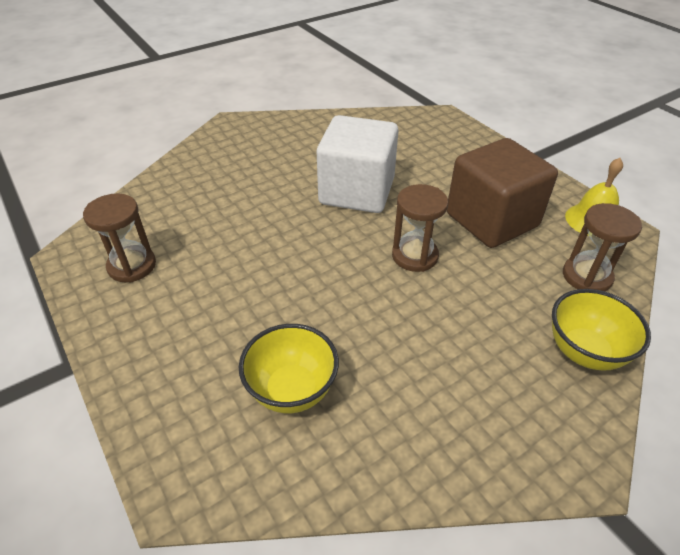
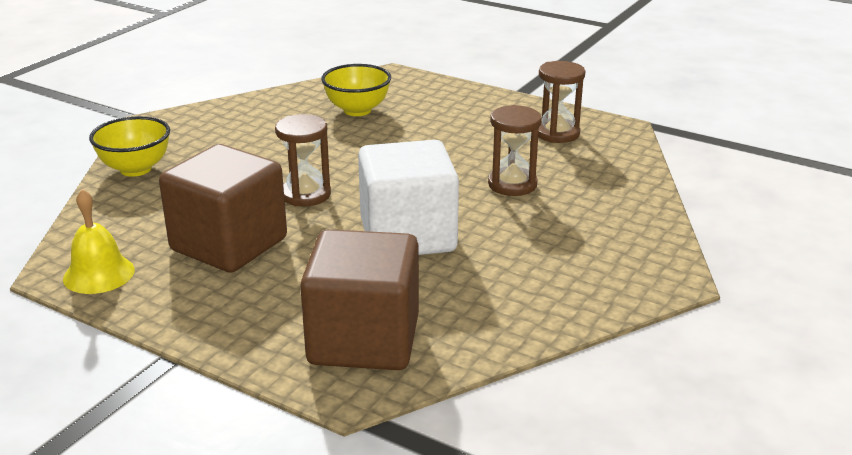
camera: 155 degrees right, 15 degrees down
brown hourglass [563,203,642,291] -> brown hourglass moved to [488,105,541,196]
none -> brown cube [300,229,419,370]

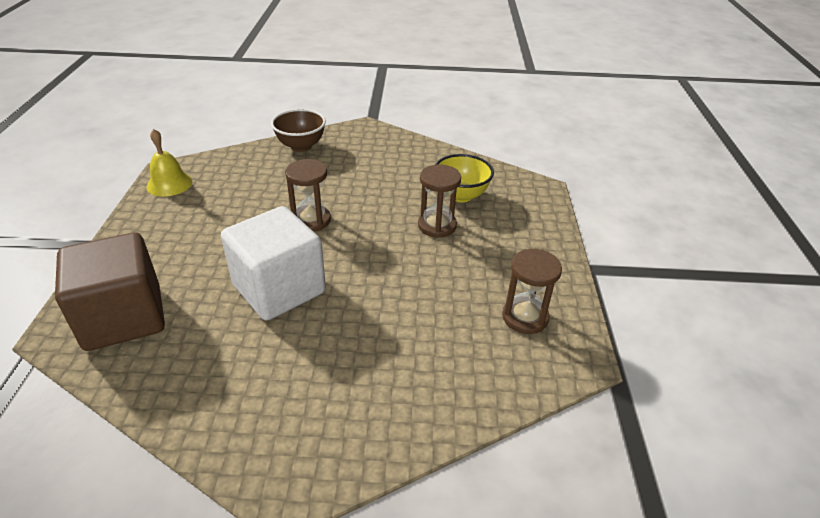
camera: 60 degrees right, 10 degrees up
yellow bowl [89,116,170,177] -> brown bowl [271,109,326,152]
brown cube [159,144,287,273] -> none
brown hourglass [488,105,541,196] -> brown hourglass moved to [418,165,461,238]

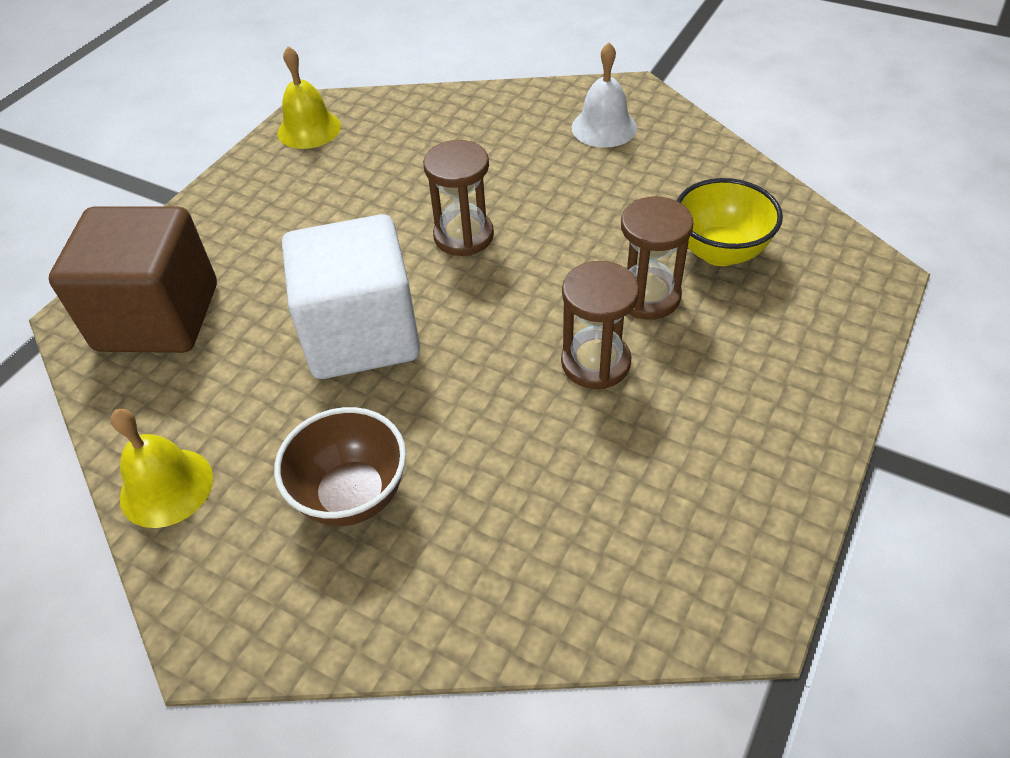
camera: 30 degrees right, 10 degrees up
brown bowl [271,109,326,152] -> brown bowl moved to [274,407,406,526]
brown hourglass [502,249,562,334] -> brown hourglass moved to [561,261,639,389]
none -> yellow bell [111,409,213,528]
none -> white bell [572,42,637,148]

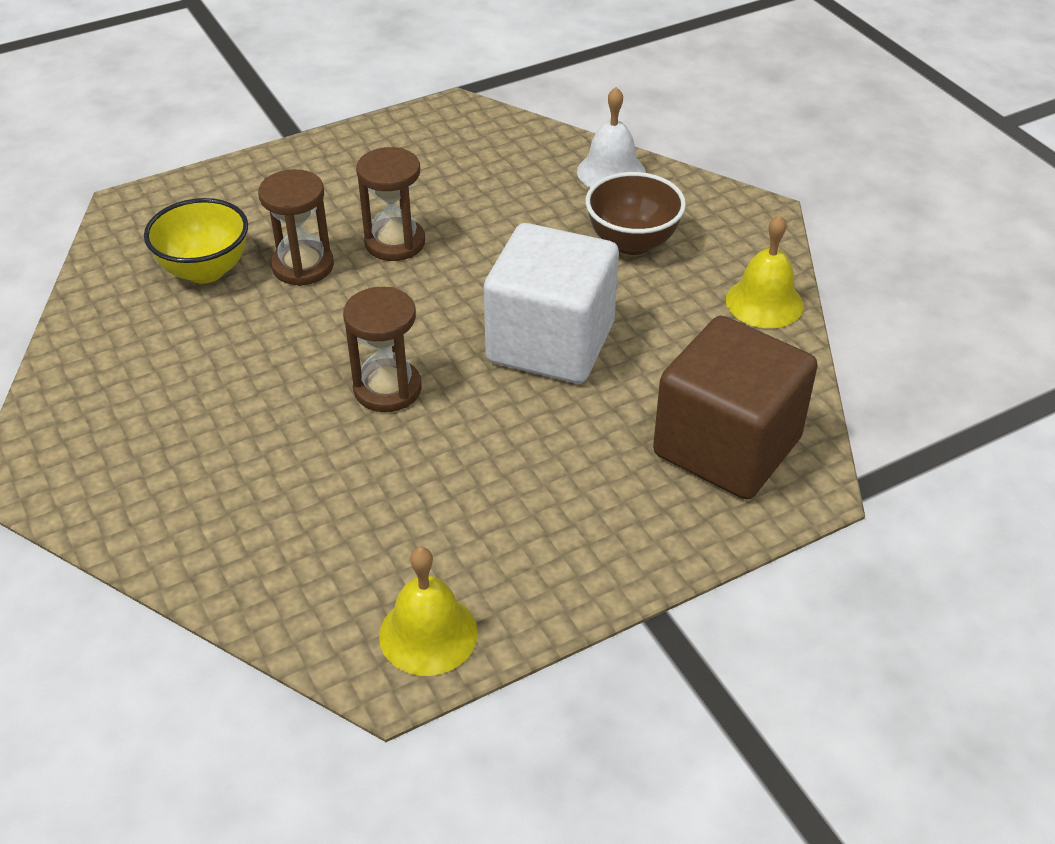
camera: 150 degrees left, 5 degrees down
white bell [572,42,637,148] -> white bell moved to [577,87,646,188]

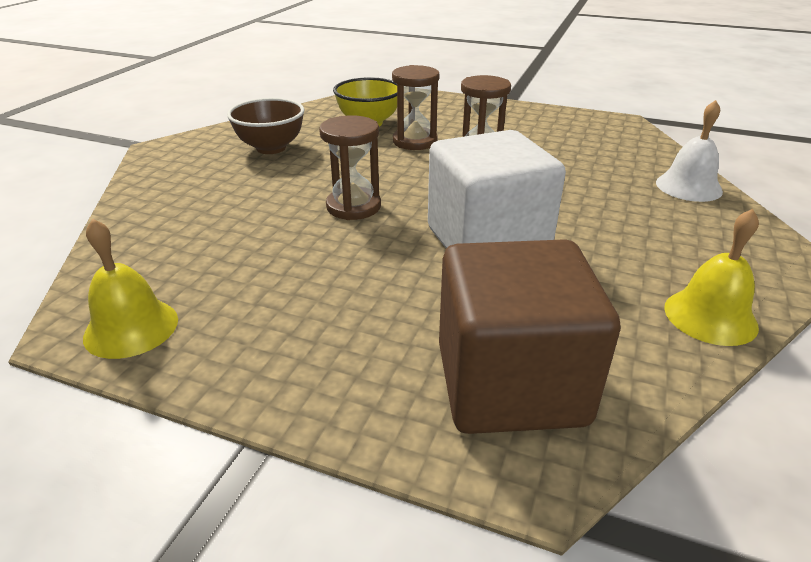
camera: 50 degrees right, 10 degrees down
brown bowl [585,172,686,255] -> brown bowl moved to [227,98,305,154]

